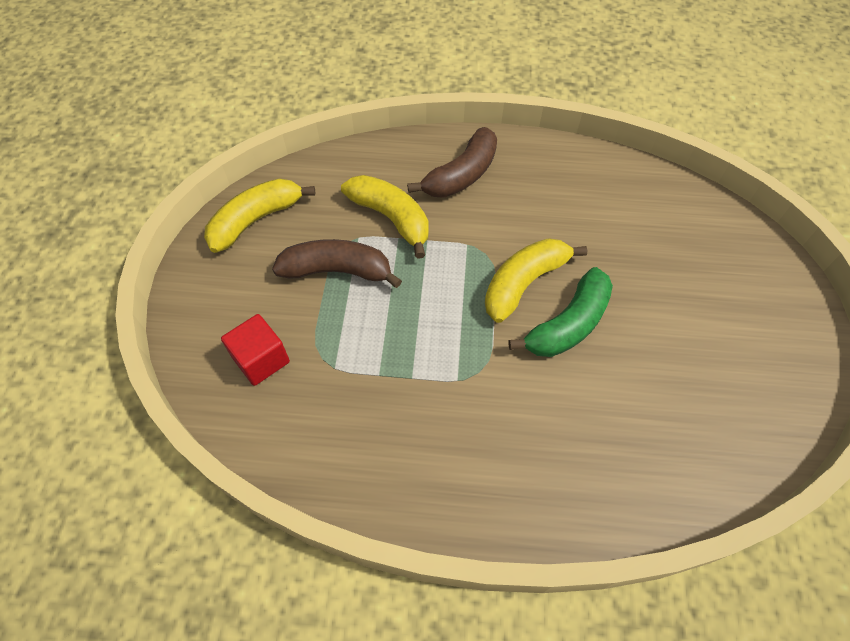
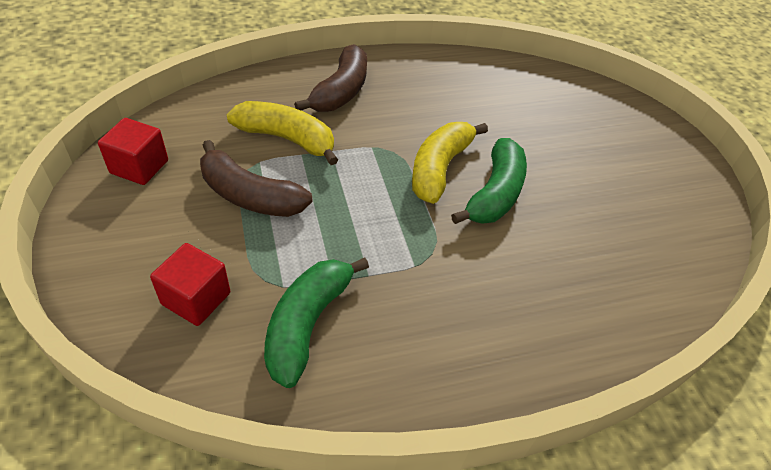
camera: 25 degrees left, 10 degrees down
yellow banana [204,178,315,253] -> red cube [98,118,168,185]
brown banana [272,239,402,288] -> brown banana turned 135 degrees counterclockwise [200,140,313,217]
none -> green banana [264,257,369,388]

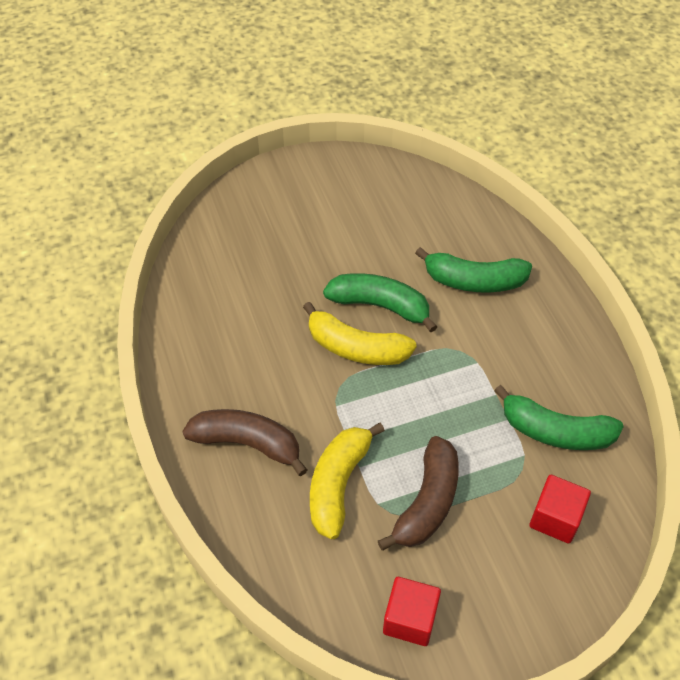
camera: 90 degrees left, 5 degrees up
none -> green banana [415,247,532,293]

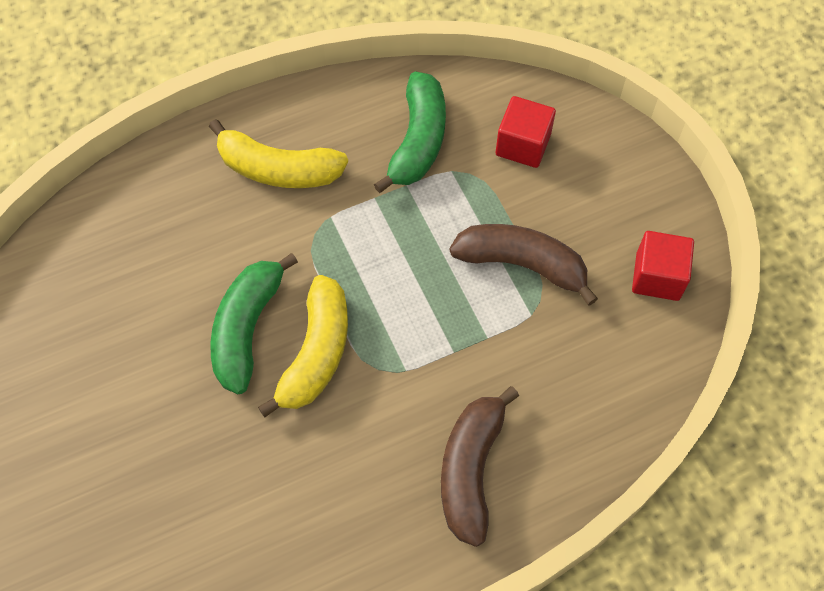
camera: 95 degrees left, 10 degrees up
yellow banana [310,423,385,539] -> yellow banana moved to [209,119,348,188]
green banana [415,247,532,293] -> none

